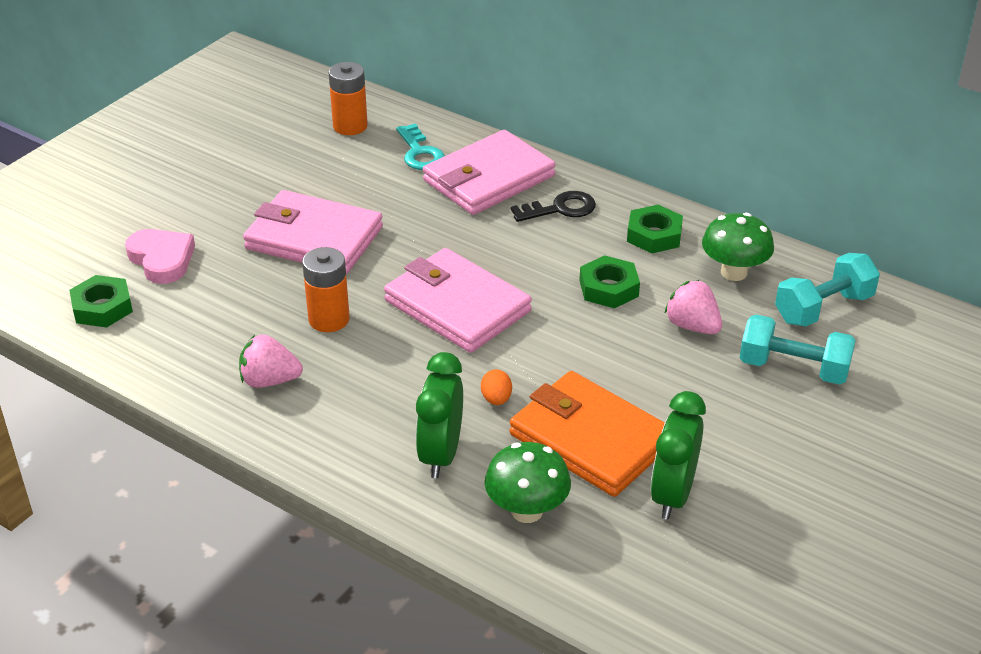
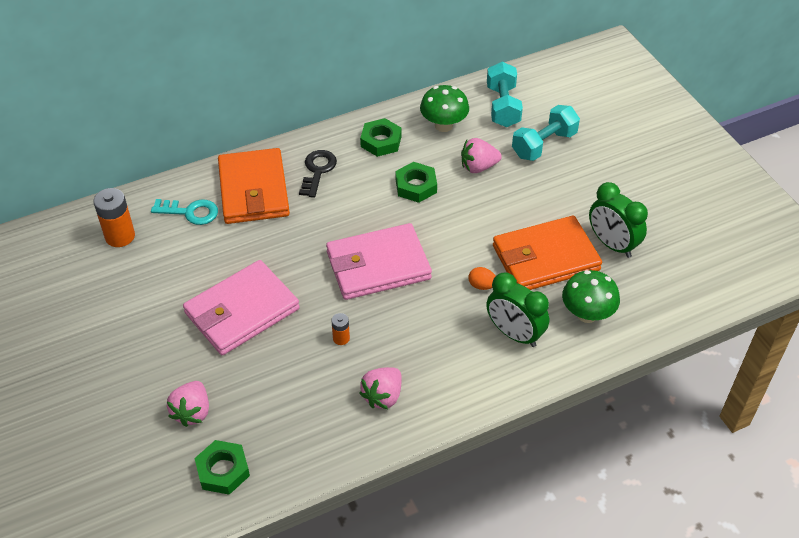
camera: 60 degrees left, 10 degrees up
pink heart [125,229,195,284] -> pink strawberry [167,381,209,427]
orange battery [302,247,350,332] -> orange battery [331,313,350,345], size x0.53
pink wallet [423,130,556,215] -> orange wallet [218,148,290,224]

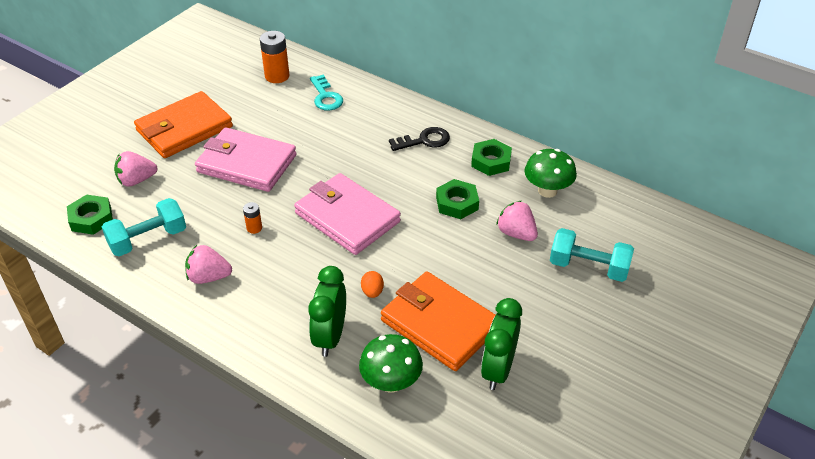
camera: 60 degrees right, 5 degrees down
orange wallet [218,148,290,224] -> orange wallet moved to [134,91,233,158]
turquoise dumbbell [487,62,523,127] -> turquoise dumbbell moved to [102,198,186,256]

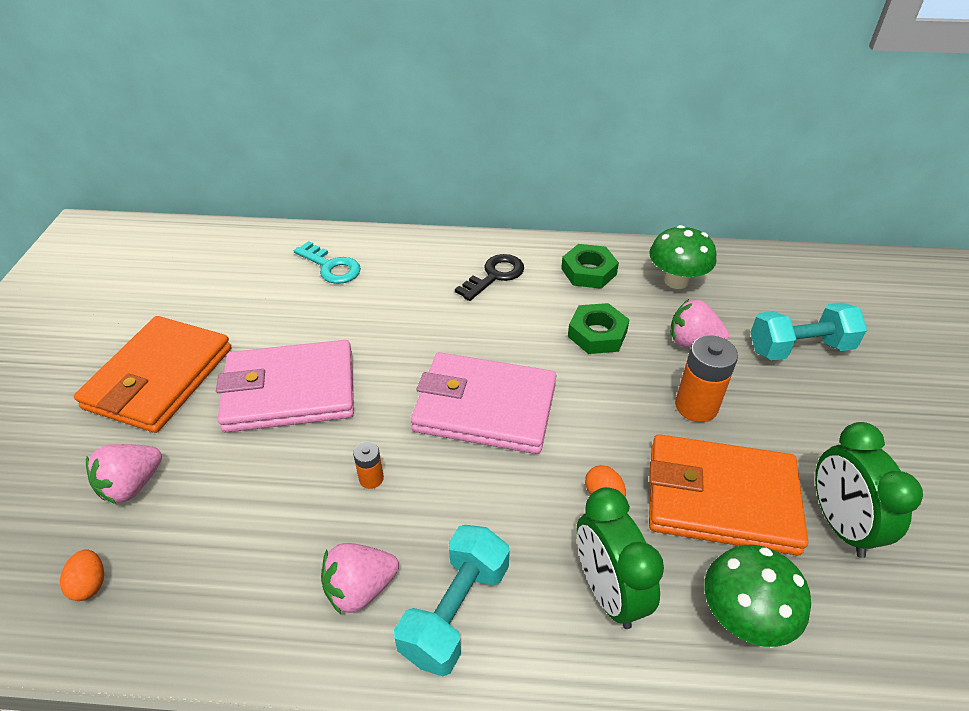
camera: 30 degrees left, 0 degrees up
green nut [67,195,113,235] -> orange egg [60,549,104,601]
turquoise dumbbell [102,198,186,256] -> turquoise dumbbell moved to [394,525,510,676]
orange battery [260,31,289,83] -> orange battery moved to [675,335,738,422]

